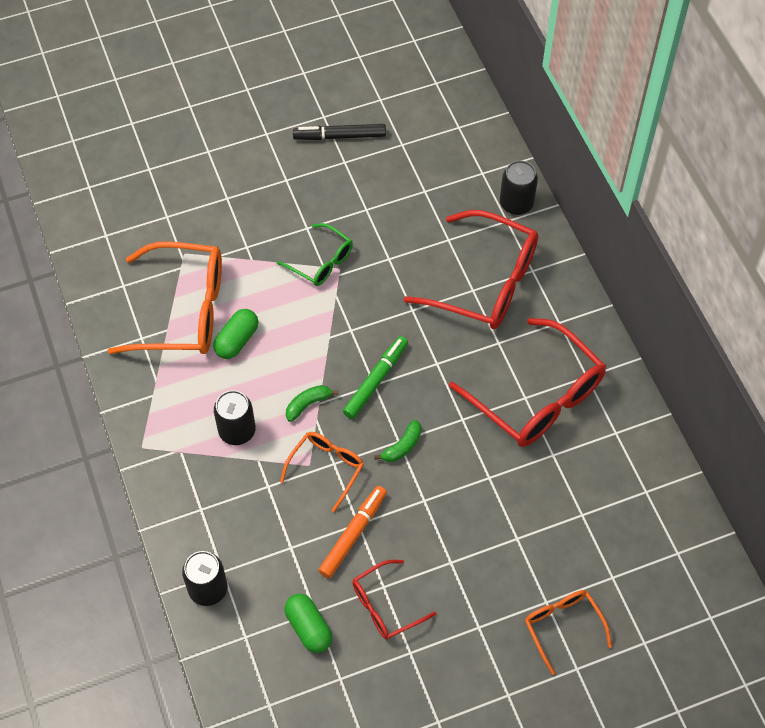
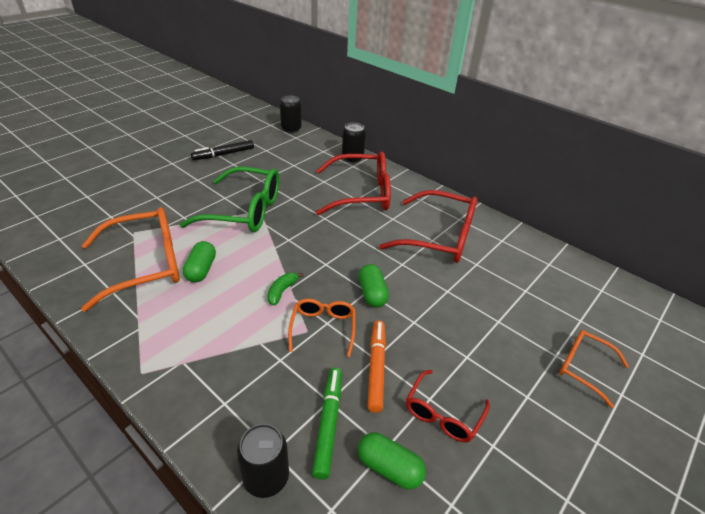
camera: 30 degrees left, 20 degrees down
black can [214,390,256,445] -> black can moved to [280,96,302,133]
green glasses [277,223,353,286] -> green glasses [180,167,279,232], size x1.88
green marker [343,336,408,419] -> green marker moved to [312,368,342,480]
green banana [374,420,421,462] -> green capsule [359,264,389,307]

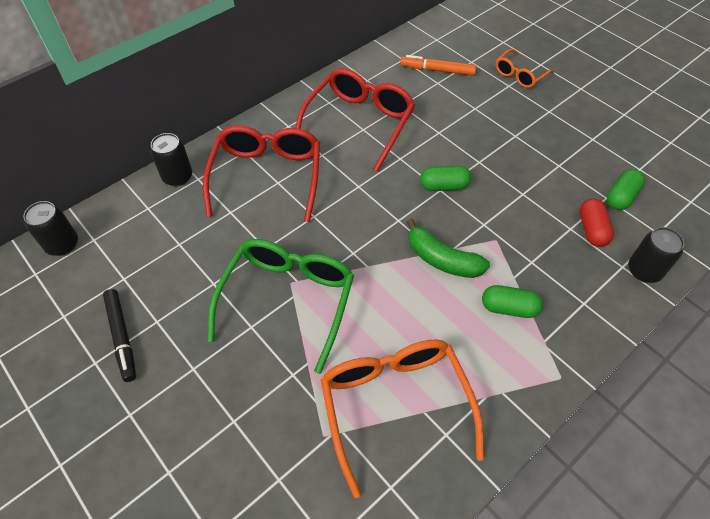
camera: 80 degrees left, 15 degrees up
green capsule [183,241,216,282] -> green capsule moved to [482,285,543,318]
green banana [267,272,304,305] -> green banana [407,218,490,278], size x1.73
orange glasses [288,299,356,357] -> none
green marker [312,368,342,480] -> red capsule [579,199,614,247]
orange marker [367,321,386,413] -> orange marker moved to [400,55,476,76]
red glasses [406,370,490,442] -> none

